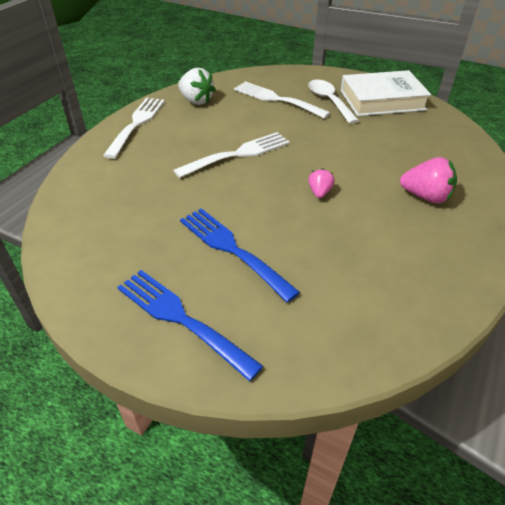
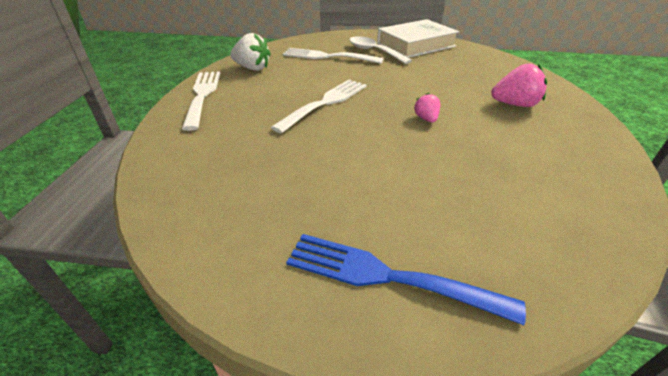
camera: 20 degrees left, 5 degrees down
blue fork [180,208,300,303] -> none

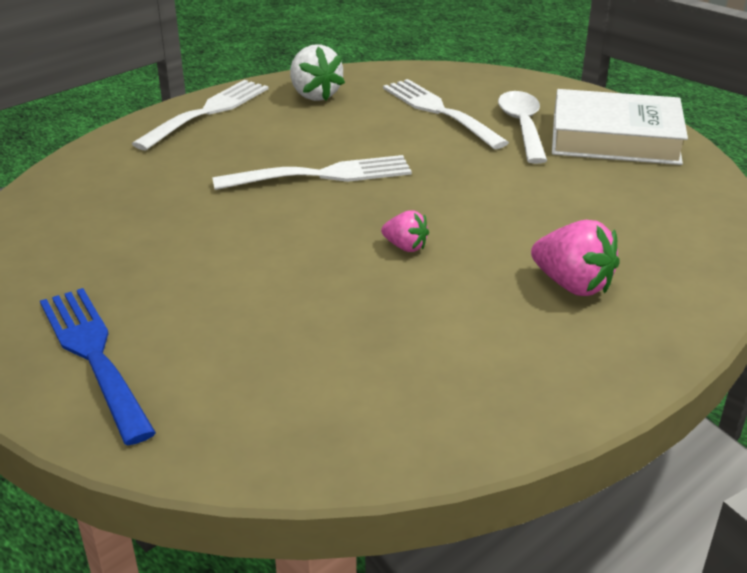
camera: 40 degrees right, 5 degrees down
pink strawberry [414,93,440,122] -> pink strawberry turned 90 degrees clockwise [381,210,429,252]

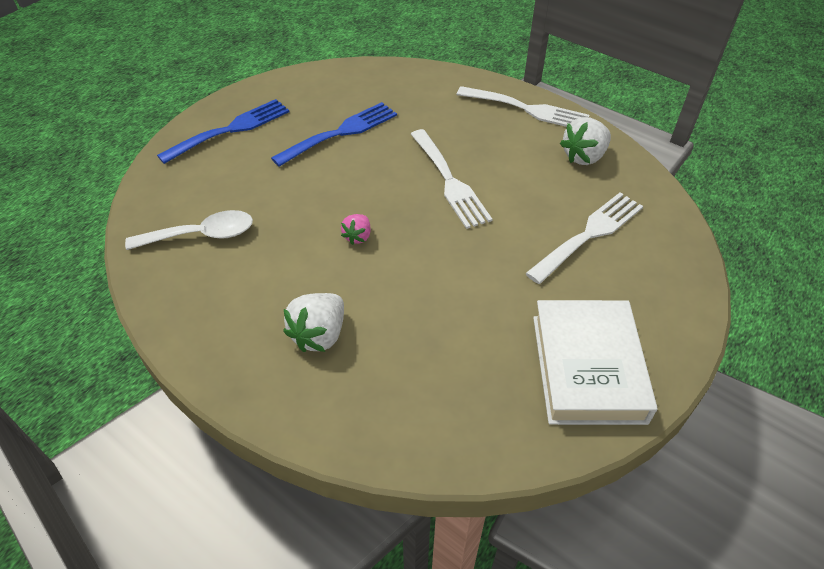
camera: 80 degrees right, 15 degrees up
white spoon [498,91,547,164] -> white spoon moved to [125,210,253,250]
pink strawberry [531,220,620,296] -> white strawberry [283,293,344,352]
none -> blue fork [271,102,397,167]

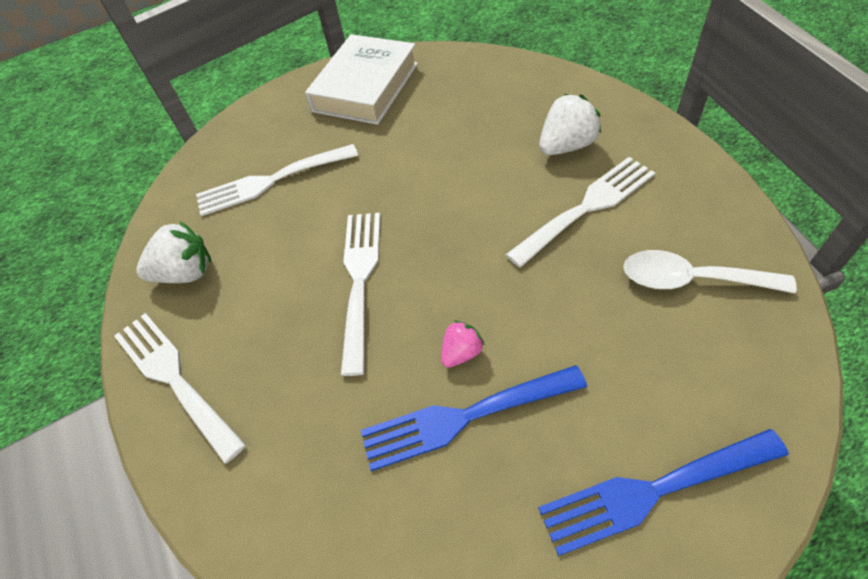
camera: 150 degrees left, 5 degrees up
pink strawberry [341,214,371,245] -> pink strawberry moved to [441,320,485,368]
none -> white fork [506,157,655,267]

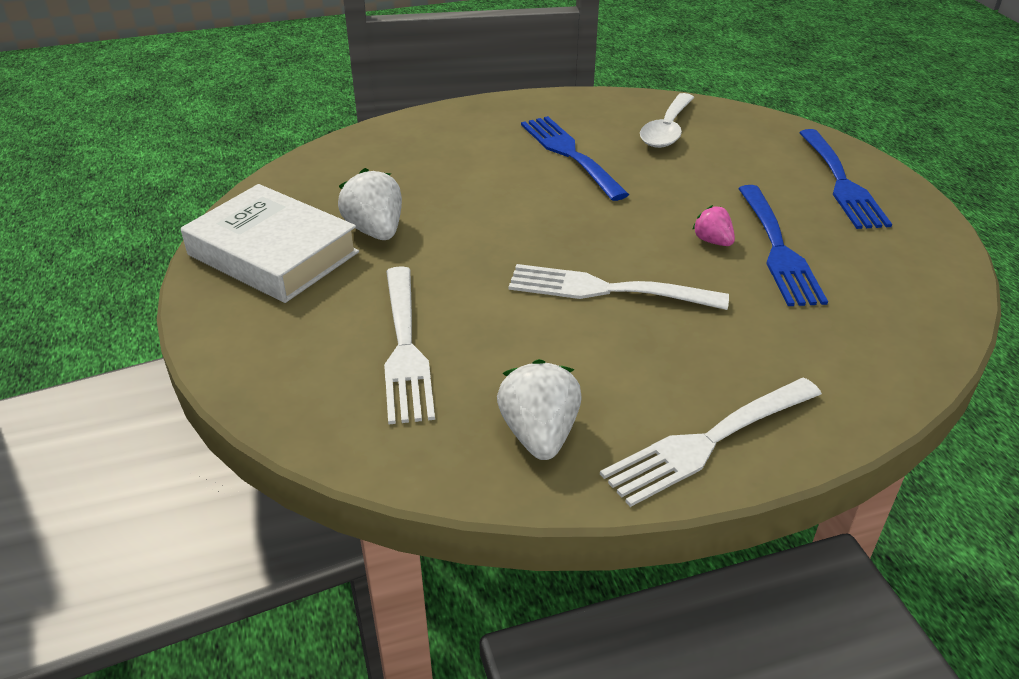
camera: 85 degrees left, 15 degrees down
white fork [506,157,655,267] -> blue fork [521,116,629,201]
white strawberry [539,94,601,155] -> white strawberry moved to [338,168,402,240]

